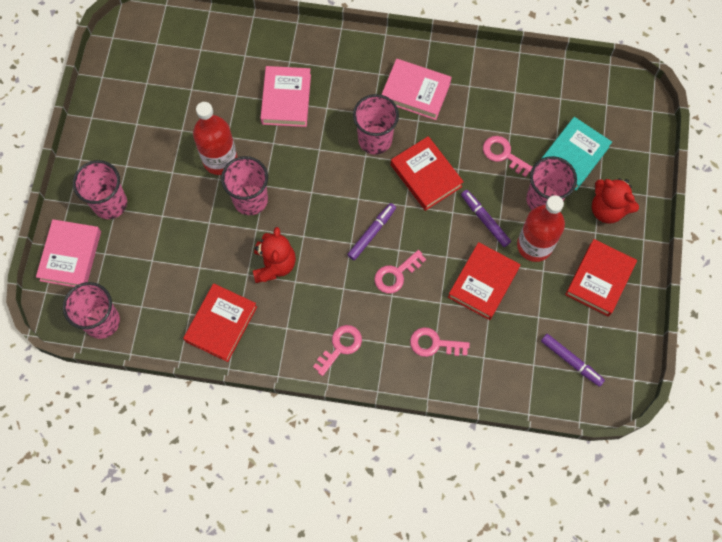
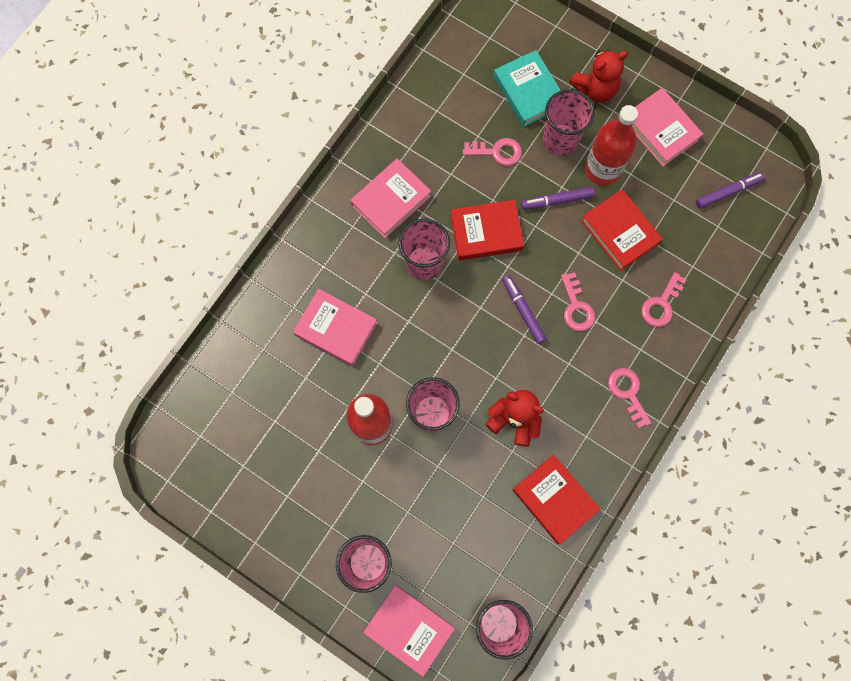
camera: 65 degrees left, 5 degrees up
pink key [483,136,532,177] -> pink key turned 150 degrees counterclockwise [463,138,522,166]
red book [565,239,637,317] -> pink book [632,88,703,166]

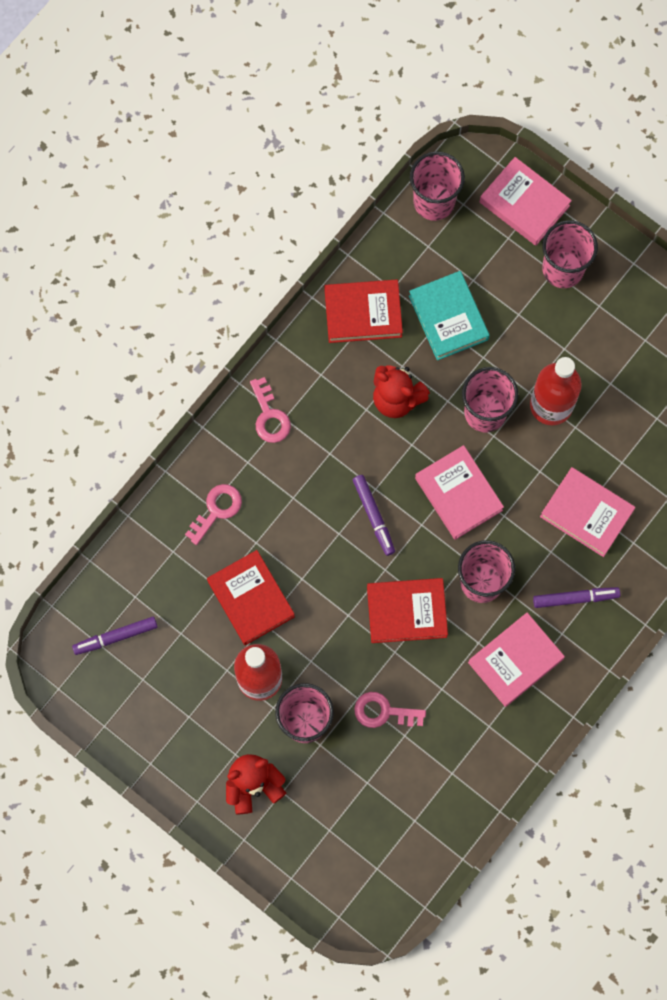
camera: 175 degrees left, 0 degrees up
turquoise book [493,50,561,127] -> turquoise book moved to [409,271,490,360]
red book [512,455,601,544] -> red book turned 60 degrees counterclockwise [325,279,403,343]
purple marker [521,187,595,210] -> purple marker moved to [533,587,621,608]
pink key [561,272,595,332] -> none
pink book [632,88,703,166] -> pink book moved to [415,445,504,540]

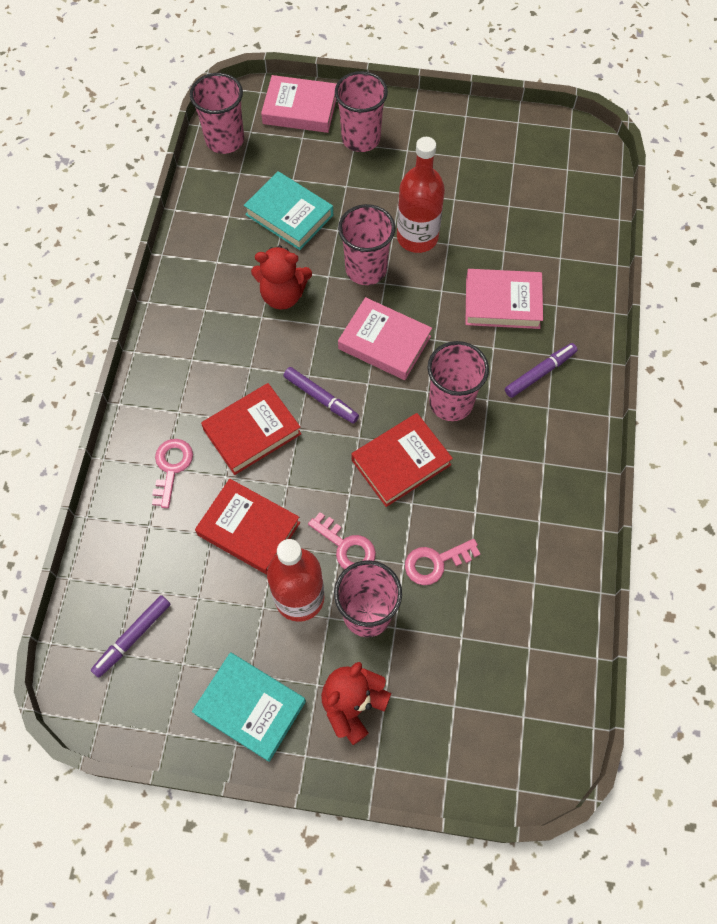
camera: 30 degrees left, 10 degrees down
pink key [250,377,291,443] -> pink key moved to [308,512,376,569]
red book [325,279,403,343] -> red book moved to [201,383,301,475]
pink book [468,613,565,707] -> none
none -> turquoise book [192,653,306,762]

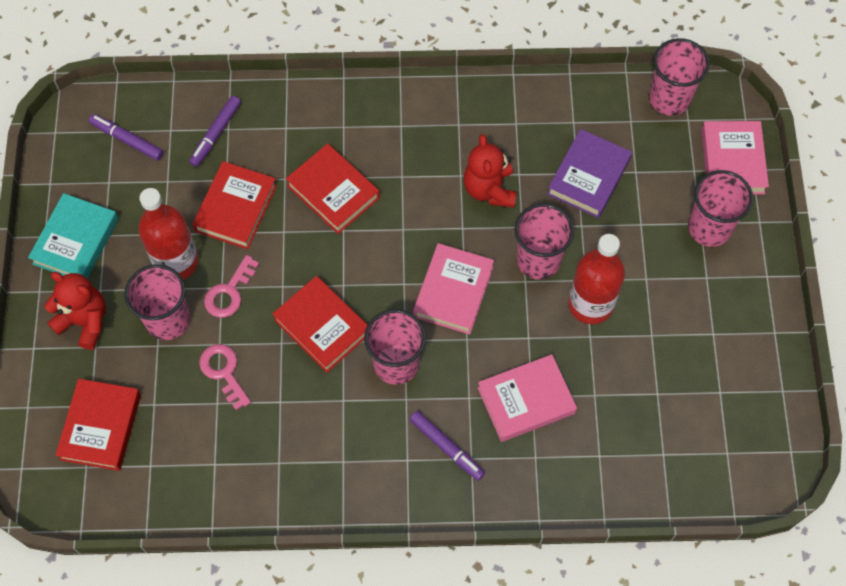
camera: 80 degrees right, 0 degrees up
pink key [152,439,193,508] -> none
turquoise book [244,171,333,250] -> purple book [547,129,632,218]
purple marker [283,367,359,423] -> purple marker moved to [189,96,241,167]
pink book [465,269,543,329] -> pink book turned 75 degrees clockwise [478,354,577,442]
none -> red book [56,379,141,471]

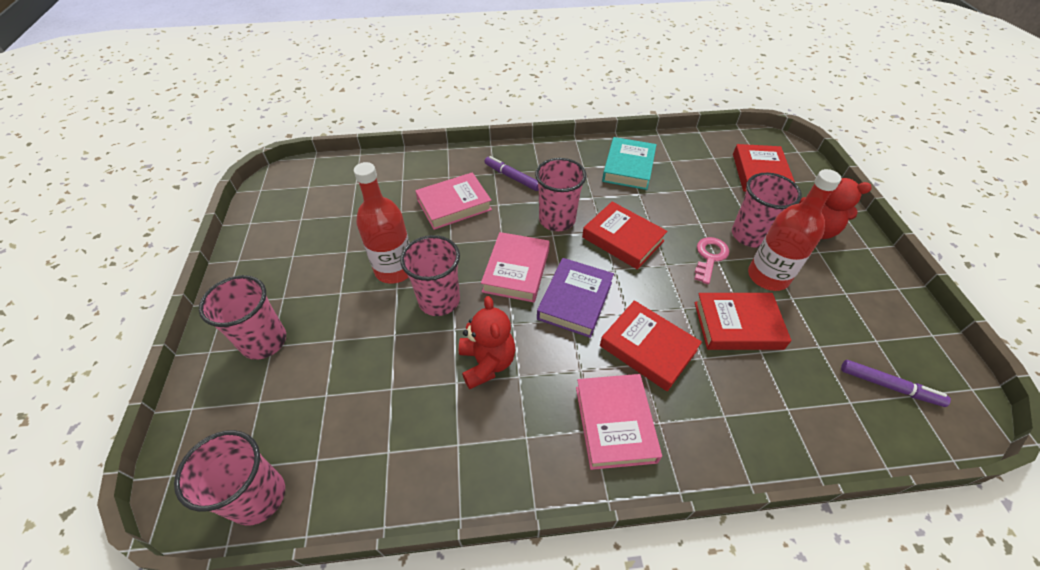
camera: 175 degrees right, 15 degrees down
turquoise book [28,193,119,279] -> turquoise book moved to [602,137,657,190]
purple marker [189,96,241,167] -> none
red book [192,161,277,249] -> red book turned 75 degrees clockwise [694,293,791,350]
pink key [199,344,251,410] -> none
purple book [547,129,632,218] -> purple book moved to [537,258,614,338]
pink book [701,121,769,194] -> pink book moved to [576,374,662,470]

